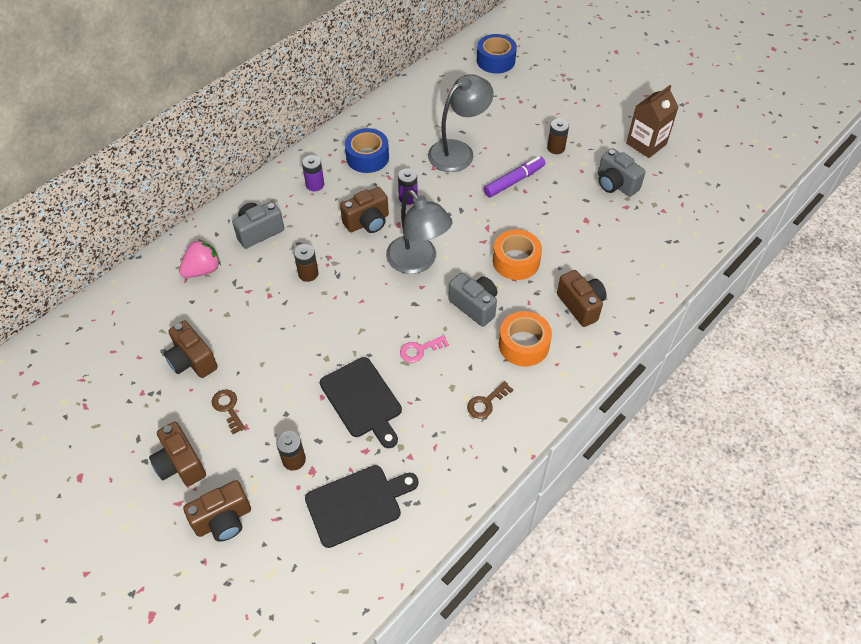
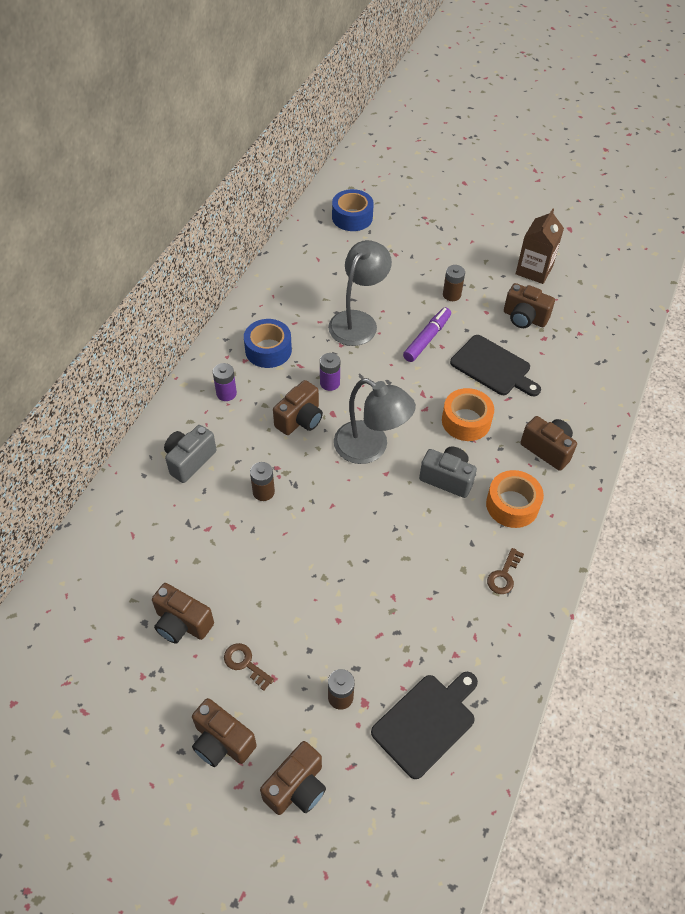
camera: 20 degrees left, 0 degrees up
pink strawberry [179,239,221,278] -> none
black cutting board [320,357,402,448] -> black cutting board moved to [450,335,541,396]
pink key [400,335,449,363] -> none
grey camera [598,148,646,197] -> brown camera [504,283,555,328]

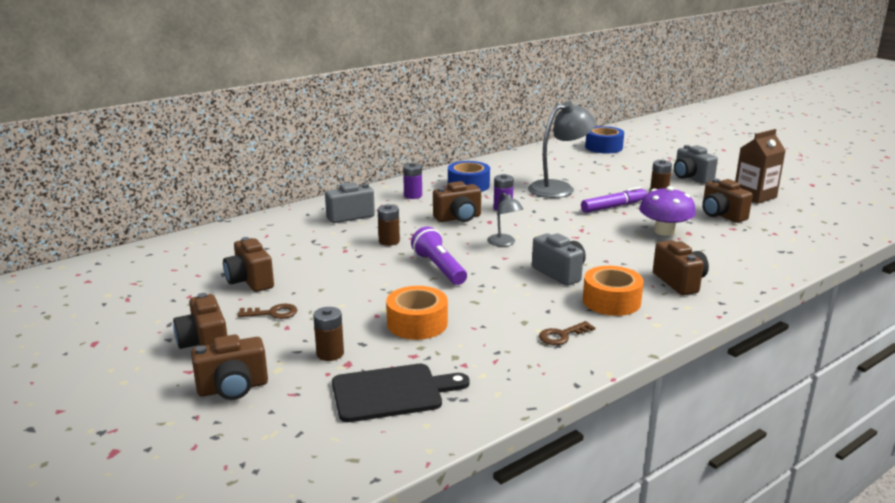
camera: 30 degrees right, 30 degrees down
brown key [224,643,274,691] -> brown key turned 105 degrees clockwise [237,304,297,319]
grey lamp [334,378,416,464] -> grey lamp [487,193,524,247], size x0.53
orange tape [442,388,494,441] -> orange tape moved to [386,286,448,340]
black cutting board [450,335,541,396] -> purple mushroom [639,186,696,236]
none -> purple flashlight [411,226,467,285]
none -> grey camera [674,145,718,184]

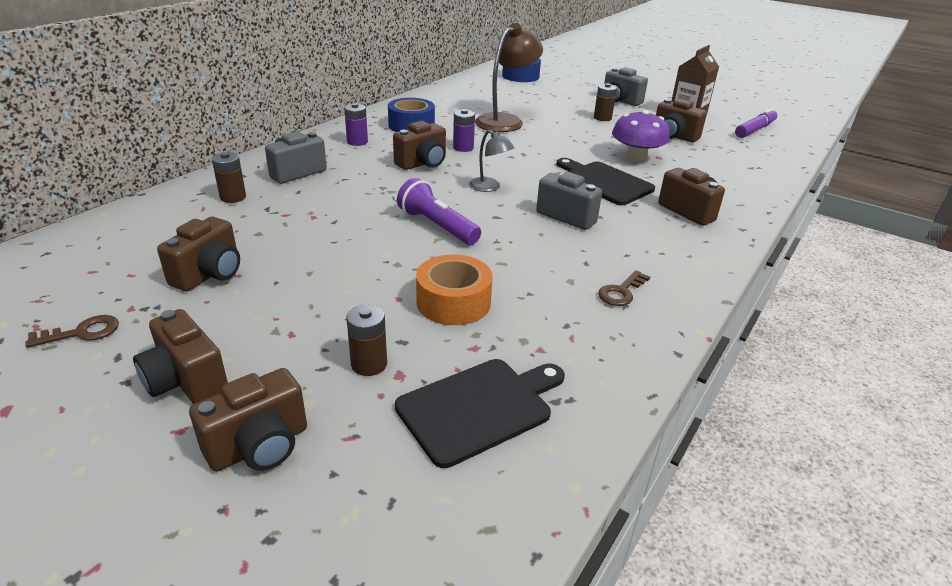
camera: 20 degrees left, 10 degrees up
brown camera [223,237,274,292] -> brown camera turned 105 degrees counterclockwise [157,217,240,292]
brown key [237,304,297,319] -> brown key moved to [25,315,119,348]
brown battery [378,204,400,246] -> brown battery moved to [212,152,246,203]
grey lamp [528,101,596,198] -> brown lamp [475,23,543,132]
purple marker [581,187,647,213] -> purple marker moved to [735,108,777,138]
orange tape [583,266,644,316] -> none
none -> black cutting board [556,158,655,205]

